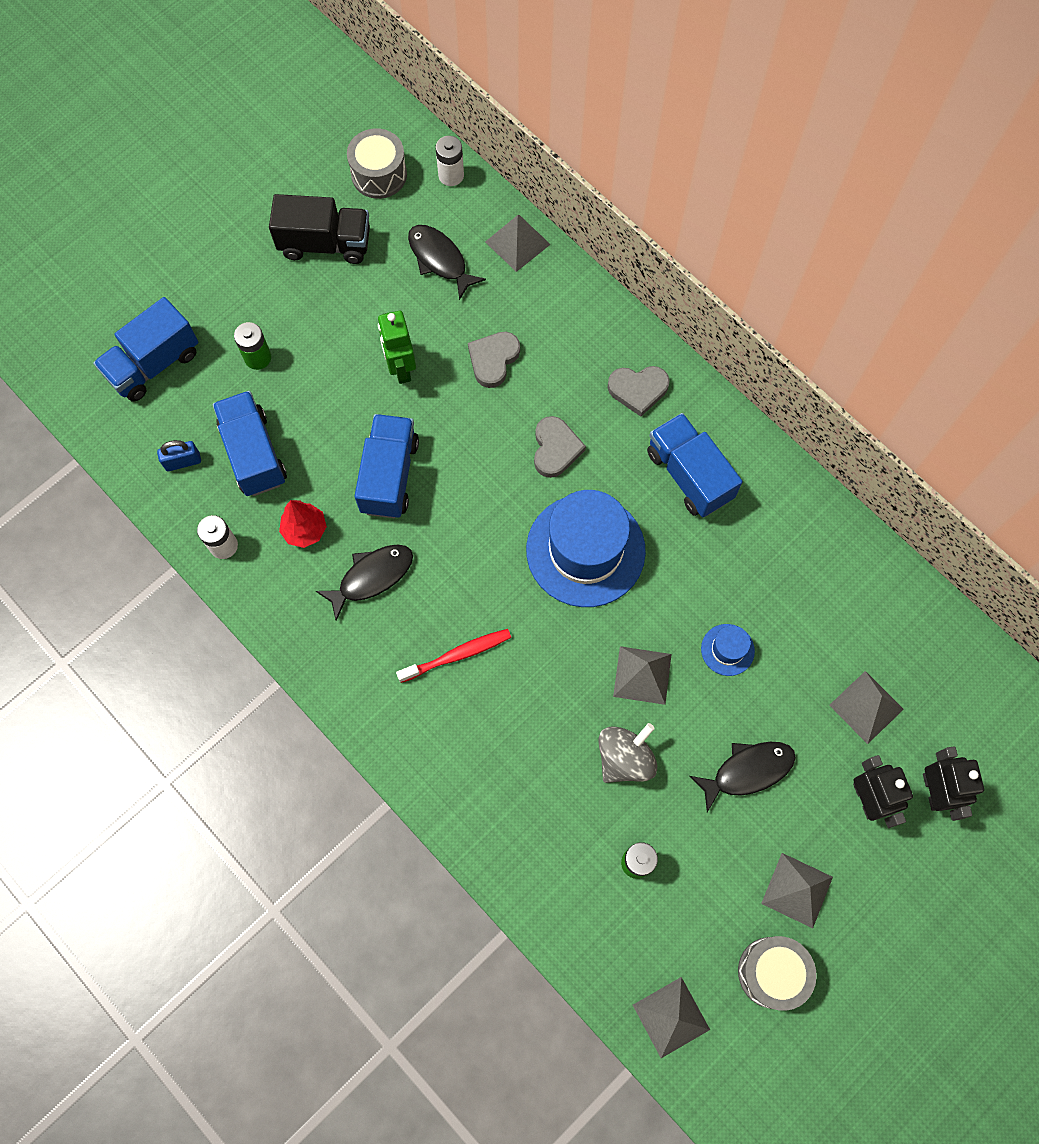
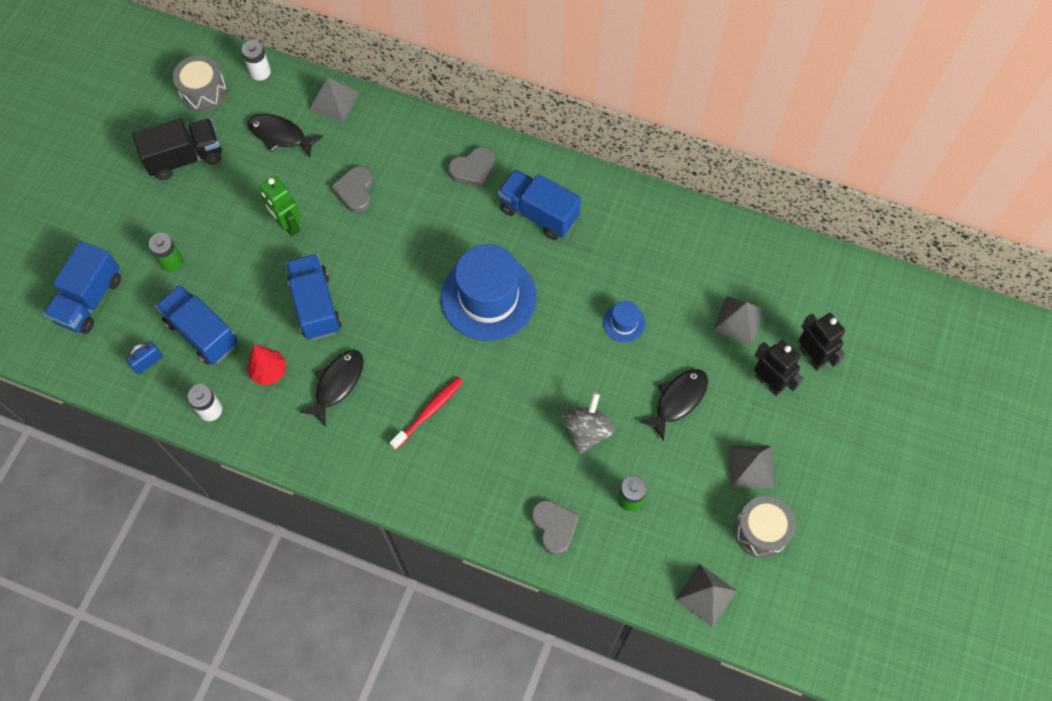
camera: 25 degrees left, 5 degrees down
grey heart [534,416,586,478] -> grey heart moved to [531,500,579,555]
grey pyramid [613,646,672,705] -> none

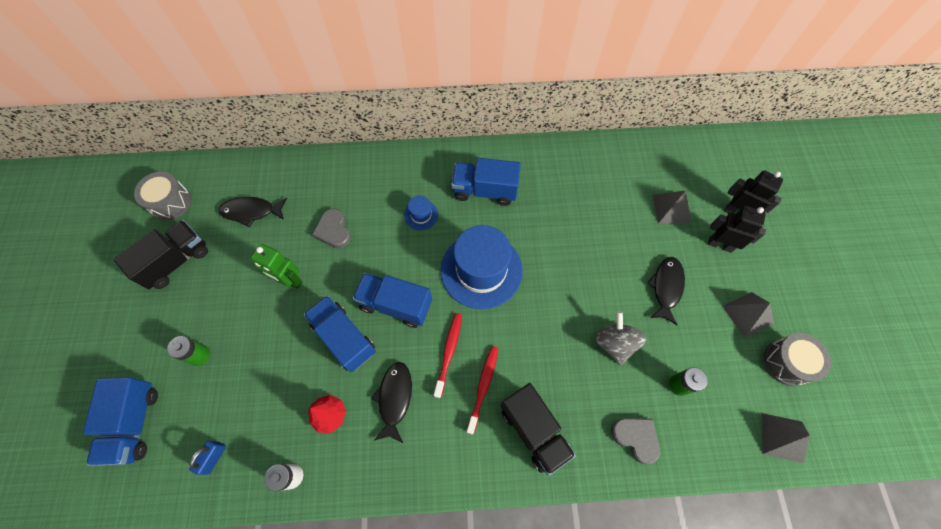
camera: 25 degrees left, 0 degrees up
blue truck [155,284,238,365] -> blue truck moved to [353,273,432,328]
white battery [241,40,271,81] -> none
grey pyramid [309,78,359,122] -> none
grey heart [448,147,495,187] -> none
blue hat [603,301,645,343] -> blue hat moved to [404,195,438,230]
none -> red toothbrush [434,313,462,398]
none -> black truck [501,383,576,476]

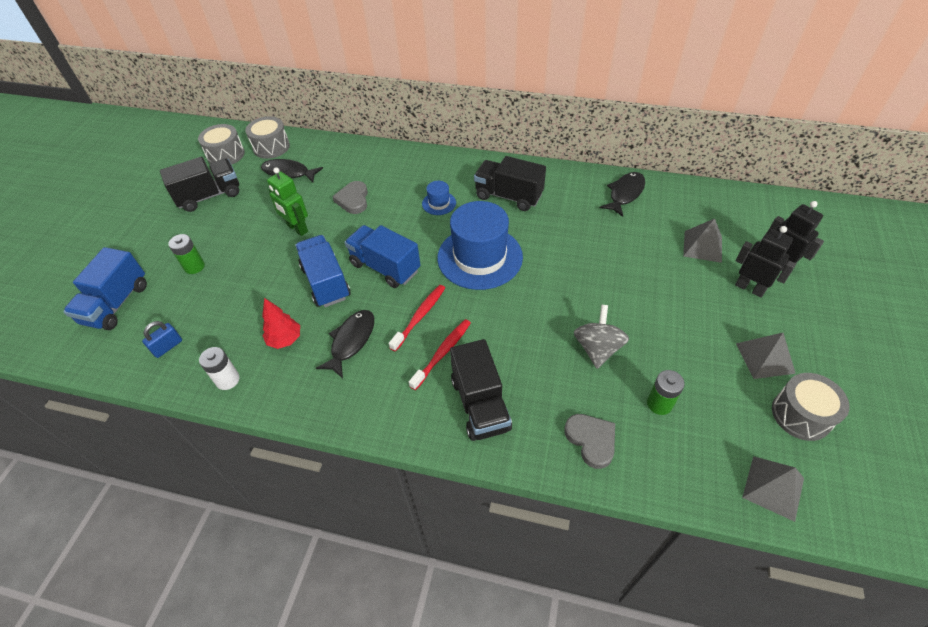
camera: 20 degrees right, 15 degrees down
blue truck [451,158,521,206] -> black truck [474,156,546,211]
black fish [647,257,685,325] -> black fish moved to [600,172,645,217]
none -> grey drum [245,116,290,159]

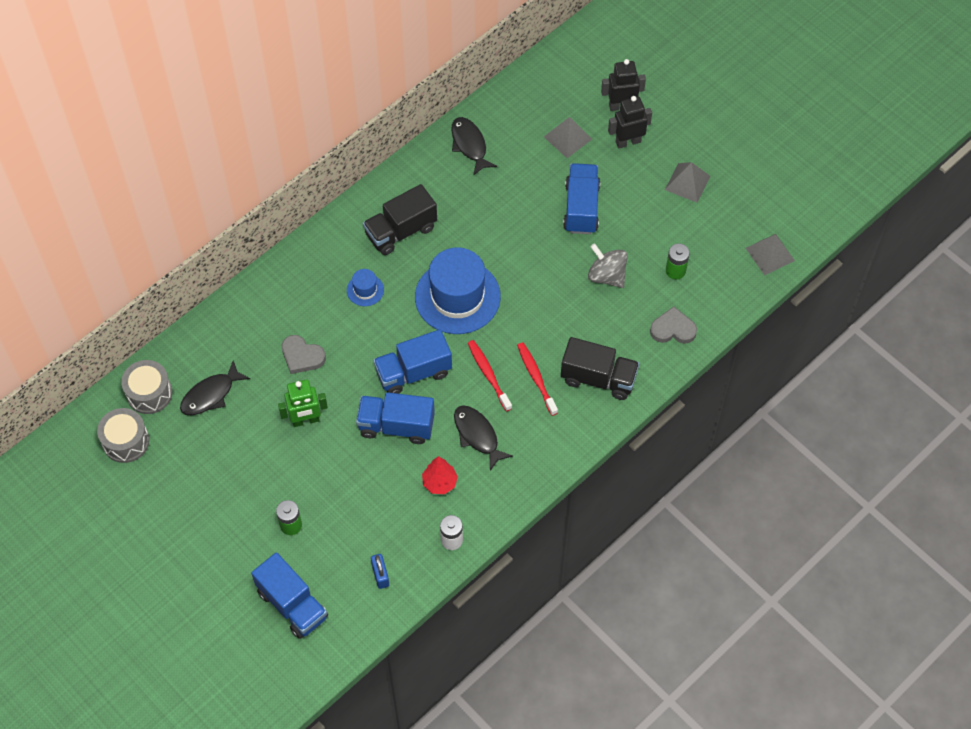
camera: 60 degrees left, 10 degrees up
black truck [160,157,239,212] -> none
grey drum [772,373,850,441] -> none
none -> blue truck [563,163,600,234]

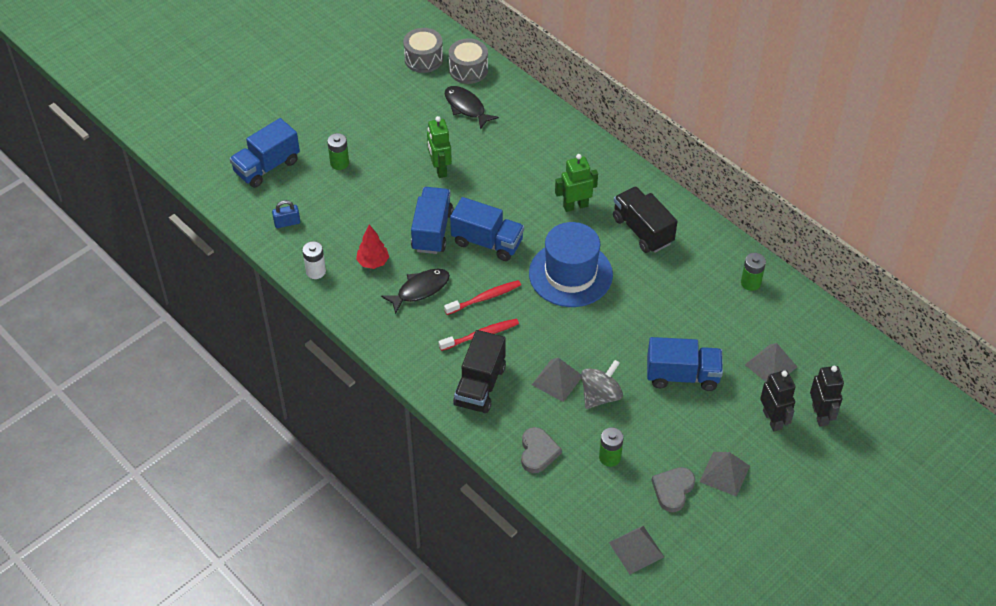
camera: 90 degrees right, 10 degrees down
grey heart [282,335,326,374] -> grey heart moved to [651,467,695,512]
blue hat [347,269,384,306] -> green robot [555,154,598,212]
blue truck [373,329,452,394] -> blue truck turned 135 degrees clockwise [450,197,524,261]
black fish [451,117,497,176] -> green battery [741,253,766,291]
none -> grey pyramid [532,358,582,402]

